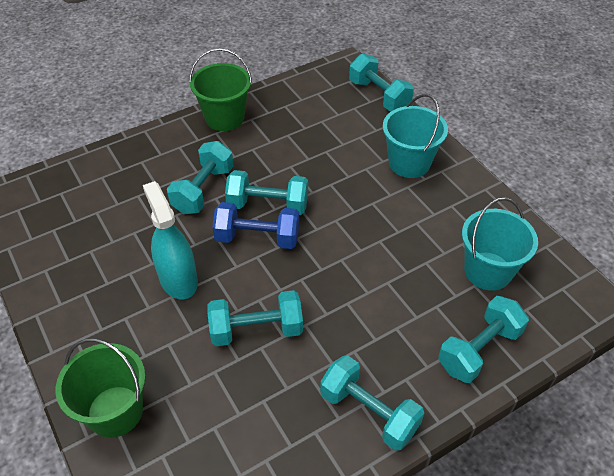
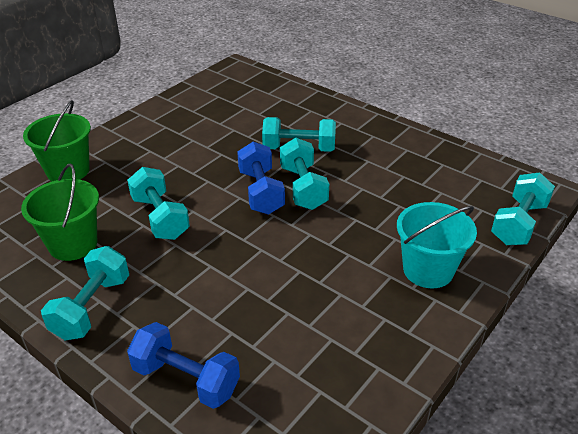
camera: 70 degrees right, 10 degrees down
turquoise spray bottle [143,181,198,300] -> none
green bucket [189,48,252,131] -> green bucket moved to [21,164,99,261]
turquoise dumbbell [438,296,529,383] -> blue dumbbell [127,322,240,409]
turquoise bucket [462,197,538,291] -> none

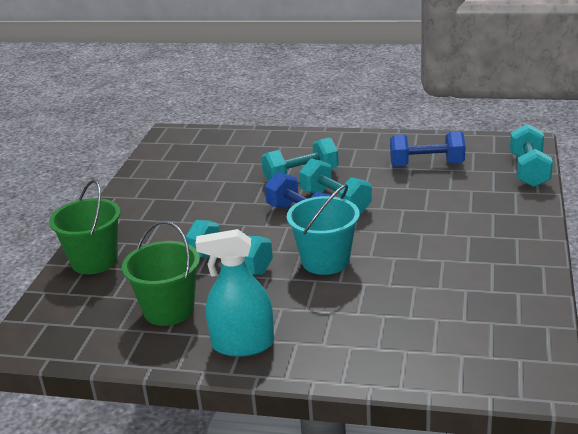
camera: 25 degrees left, 10 degrees down
turquoise dumbbell [41,246,129,340] -> turquoise spray bottle [196,229,274,357]
blue dumbbell [127,322,240,409] -> blue dumbbell moved to [390,131,466,167]
turquoise bucket [397,202,477,288] -> turquoise bucket moved to [287,184,360,275]

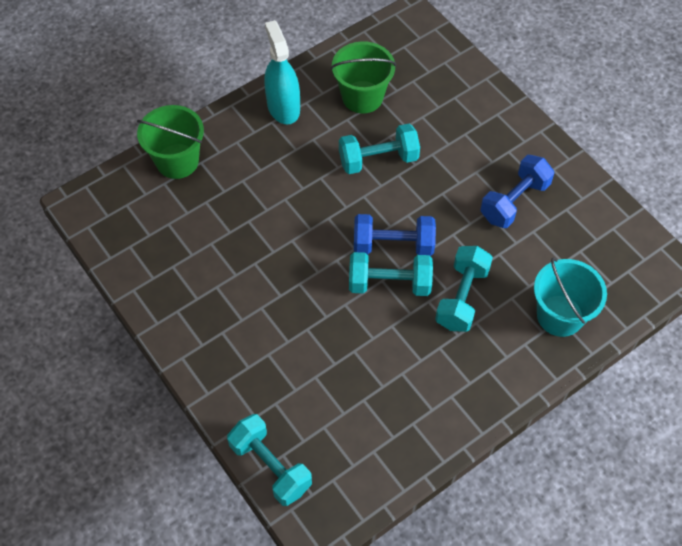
camera: 130 degrees right, 30 degrees up
green bucket [49,180,121,274] -> green bucket moved to [137,105,204,179]
turquoise spray bottle [196,229,274,357] -> turquoise spray bottle turned 60 degrees counterclockwise [264,20,300,125]
turquoise bucket [287,184,360,275] -> turquoise bucket moved to [534,257,607,337]
blue dumbbell [390,131,466,167] -> blue dumbbell moved to [480,155,554,228]

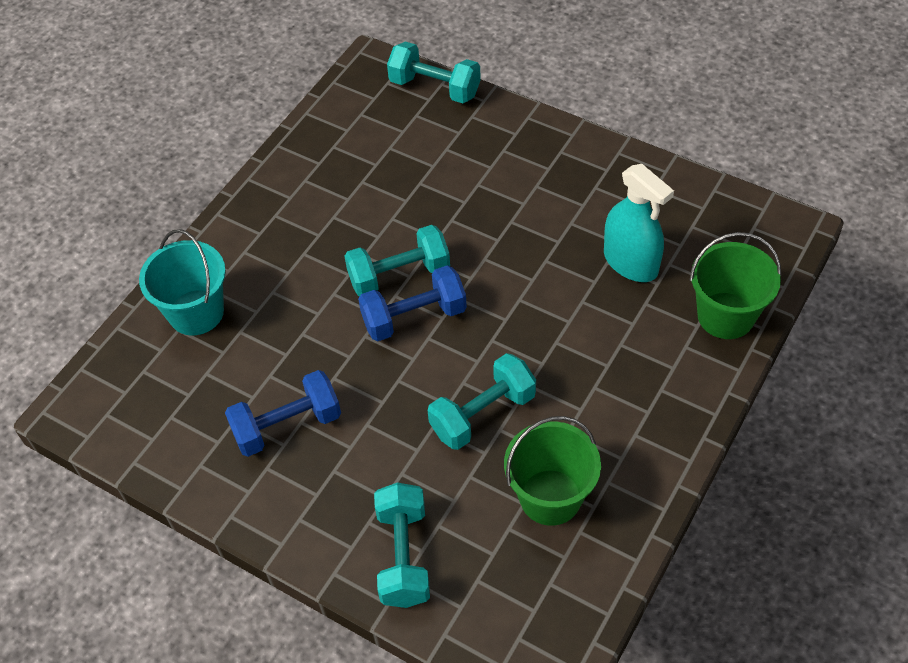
camera: 160 degrees right, 5 degrees down
turquoise spray bottle [264,20,300,125] -> turquoise spray bottle moved to [604,164,674,282]
turquoise dumbbell [435,246,493,332] -> turquoise dumbbell moved to [374,482,430,608]
blue dumbbell [480,155,554,228] -> blue dumbbell turned 45 degrees clockwise [225,370,341,457]

